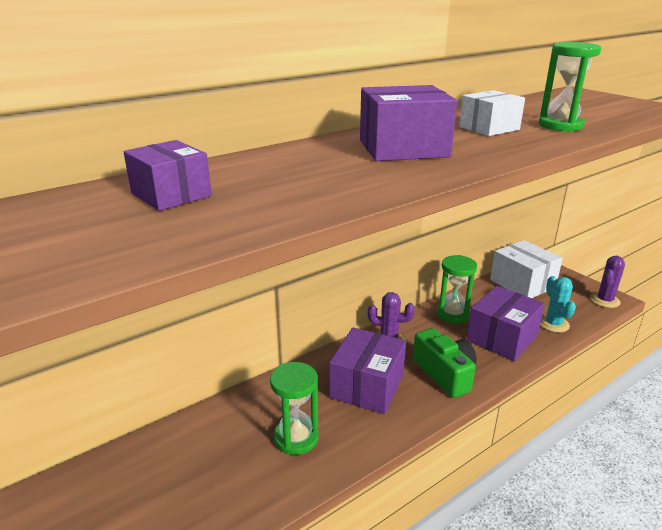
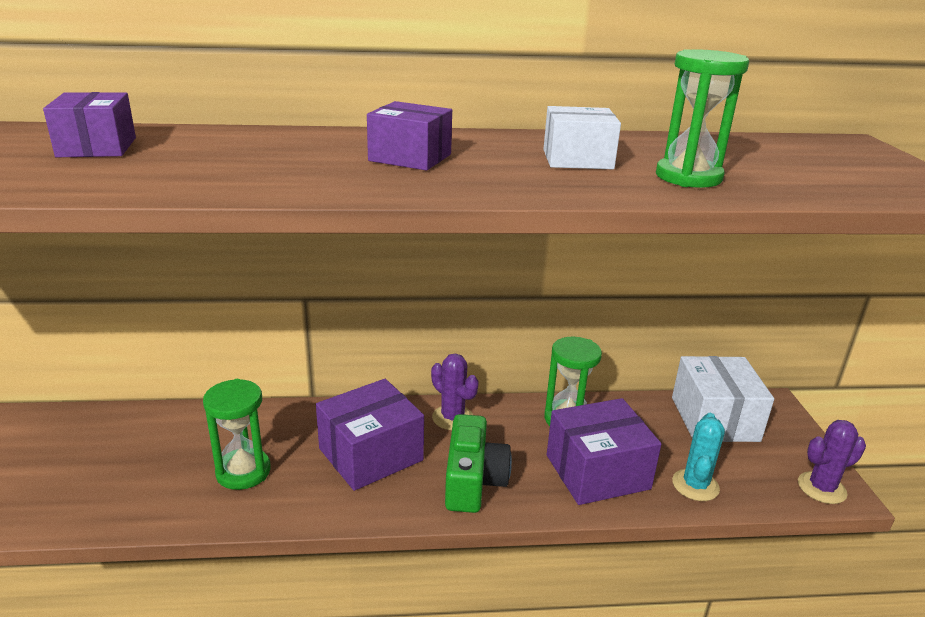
camera: 30 degrees right, 0 degrees up
purple box [360,85,457,161] -> purple box [367,101,452,171], size x0.65

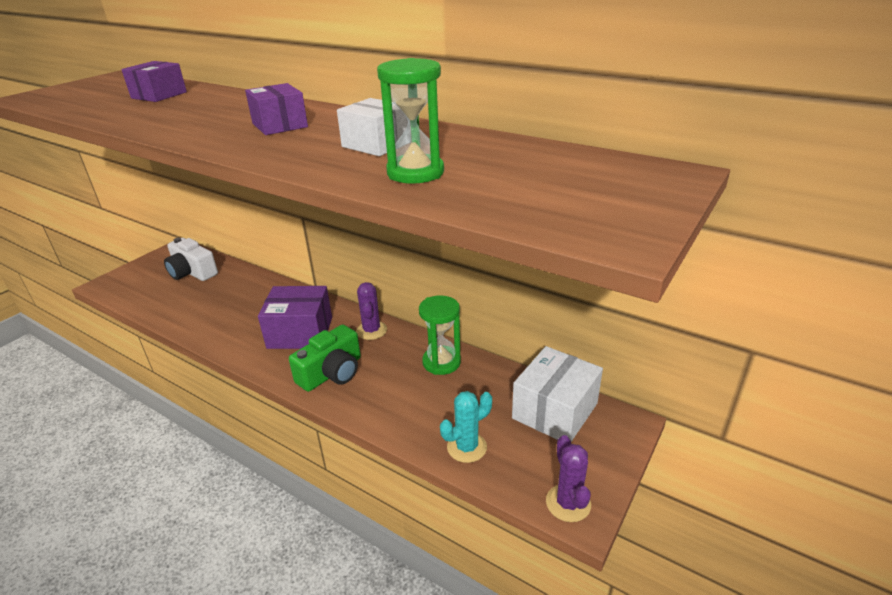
camera: 40 degrees right, 5 degrees up
green hourglass [203,379,271,490] -> none
purple box [547,398,662,505] -> none
purple cactus [798,420,866,504] -> purple cactus turned 60 degrees clockwise [546,435,591,522]
none -> white camera [164,238,218,281]

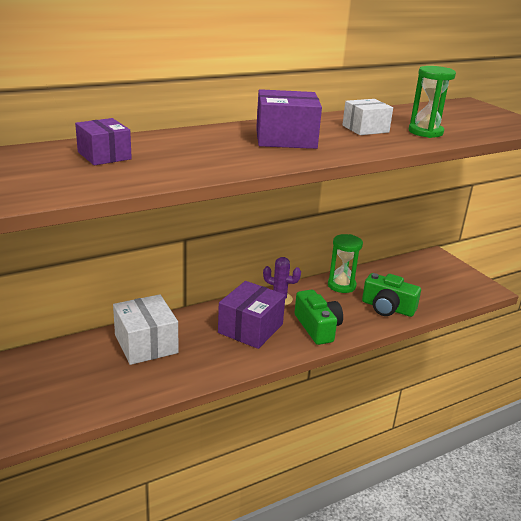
camera: 65 degrees left, 5 degrees down
white camera [164,238,218,281] -> none
purple box [245,83,308,135] -> purple box [256,89,322,149], size x1.53
turquoise cactus [440,391,492,463] -> none
white box [512,346,603,442] -> white box moved to [113,294,178,365]
purple cactus [546,435,591,522] -> none
none -> green camera [362,273,421,317]

